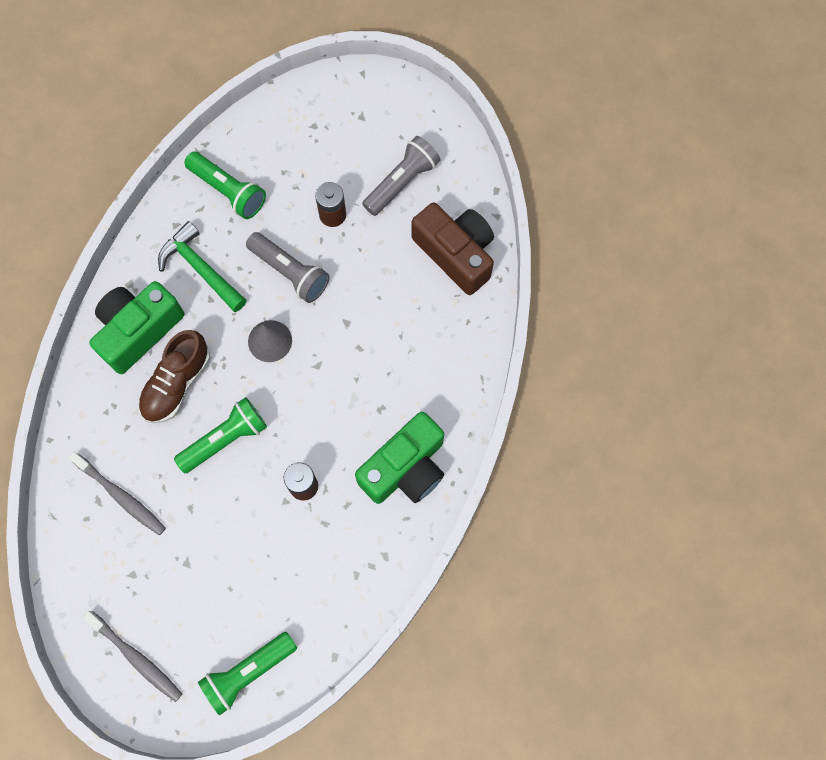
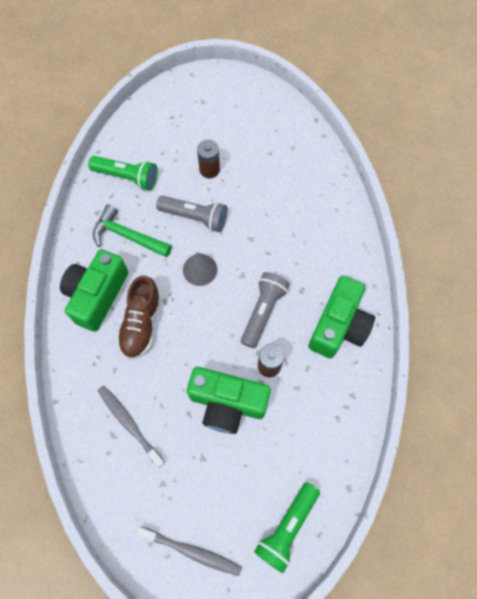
camera: 20 degrees left, 5 degrees down
grey toothbrush [69,452,166,536] -> grey toothbrush turned 150 degrees counterclockwise [98,386,165,468]
green flashlight [174,397,267,473] -> none
grey flashlight [362,136,440,216] -> grey flashlight moved to [241,272,290,348]
brown camera [412,202,494,295] -> none
none -> green camera [187,367,271,434]

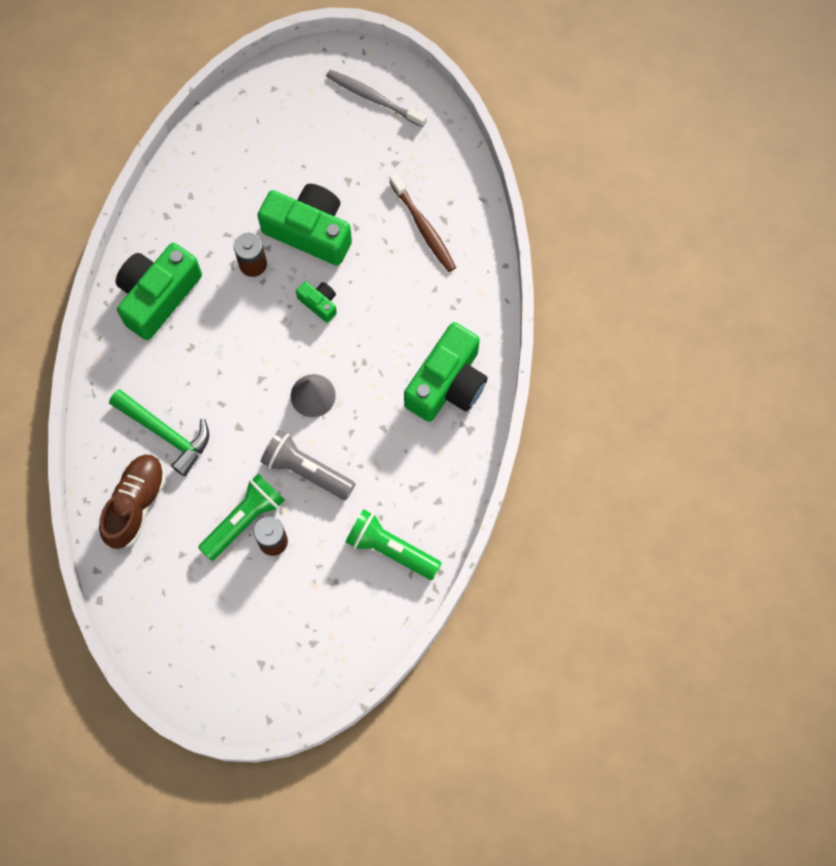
camera: 170 degrees left, 5 degrees up
green hammer [93,204,172,258] -> green hammer moved to [109,389,209,476]
grey toothbrush [98,386,165,468] -> brown toothbrush [389,173,456,272]
brown shoe [117,276,161,359] -> brown shoe moved to [99,455,166,549]
grey flashlight [241,272,290,348] -> none
green flashlight [254,482,320,573] -> green flashlight moved to [198,474,285,561]
none -> green camera [296,281,337,323]

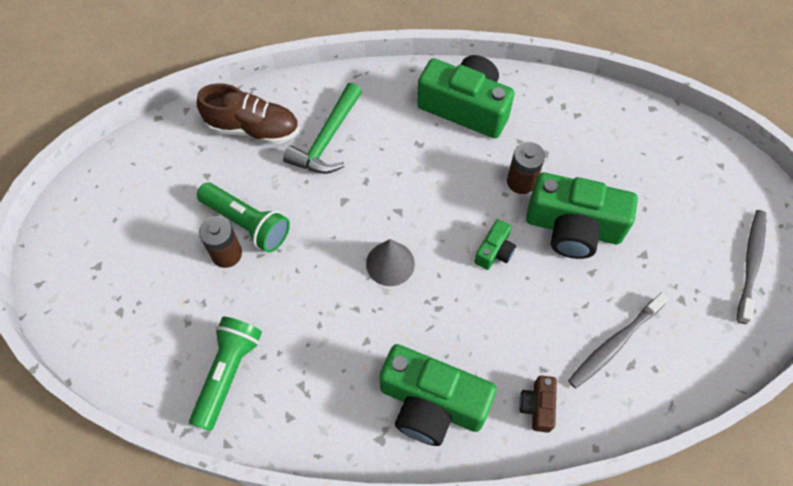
camera: 80 degrees right, 10 degrees down
green camera [257,184,352,266] -> green camera turned 90 degrees clockwise [526,173,638,259]
grey flashlight [260,430,355,500] -> none
brown toothbrush [389,173,456,272] -> grey toothbrush [568,292,669,388]
none -> brown camera [519,376,557,433]

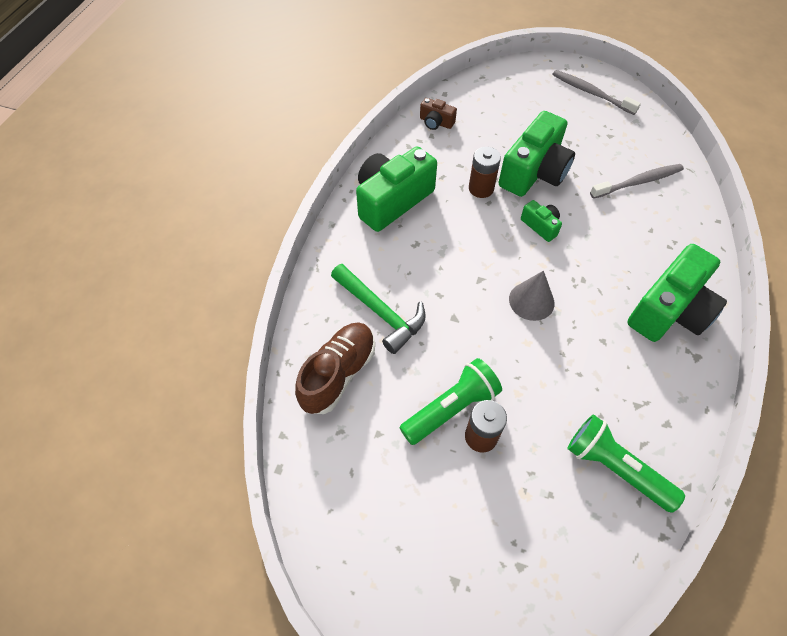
camera: 70 degrees left, 5 degrees down
brown camera [519,376,557,433] -> brown camera moved to [420,98,457,130]
grey toothbrush [568,292,669,388] -> grey toothbrush turned 90 degrees counterclockwise [590,164,684,199]

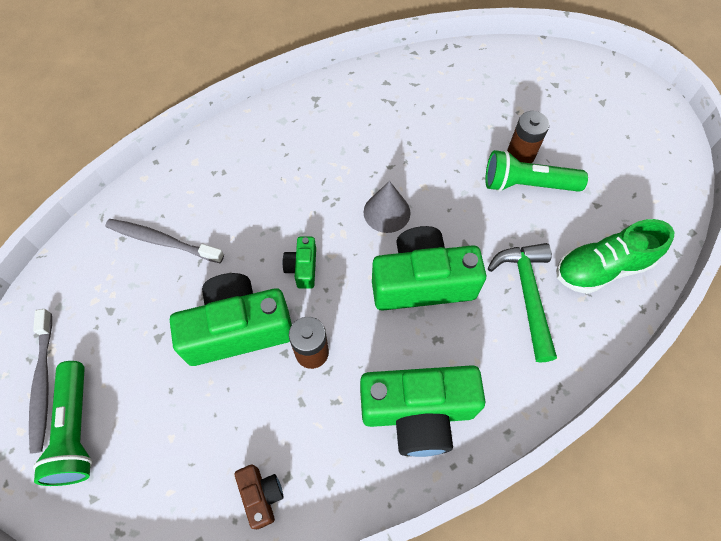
camera: 140 degrees left, 5 degrees up
brown shoe [295,322,375,414] -> green shoe [556,219,674,294]
green flashlight [567,415,685,513] -> green flashlight moved to [33,361,93,486]
green camera [627,244,727,342] -> green camera moved to [372,226,486,311]

